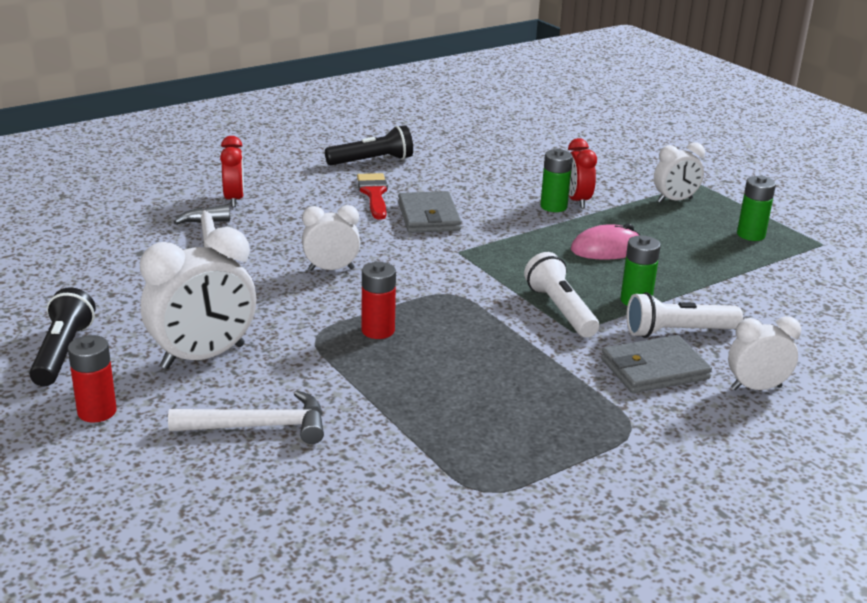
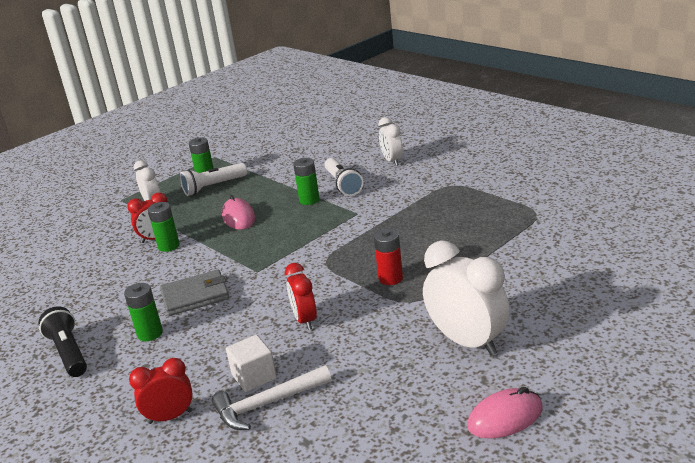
camera: 95 degrees left, 0 degrees up
black flashlight [29,287,96,386] -> pink mouse [467,387,543,439]
red battery [68,335,117,423] -> none
white hammer [168,391,324,444] -> none
white clock [302,205,360,271] -> red clock [285,263,317,330]
red brush [357,173,388,220] -> green battery [124,283,163,341]
white flashlight [524,252,599,338] -> white flashlight moved to [180,163,247,196]
grey wallet [601,335,712,393] -> none
none -> white cube [226,335,277,392]

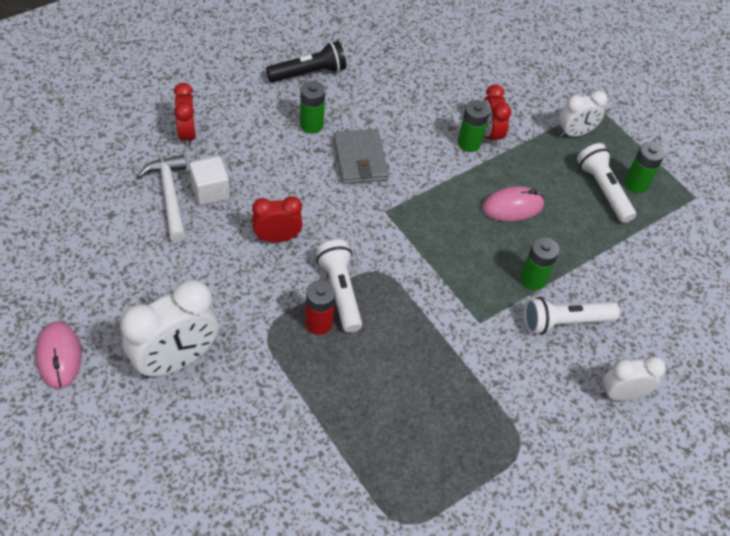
camera: 90 degrees right, 25 degrees up
none -> white flashlight [316,240,362,333]

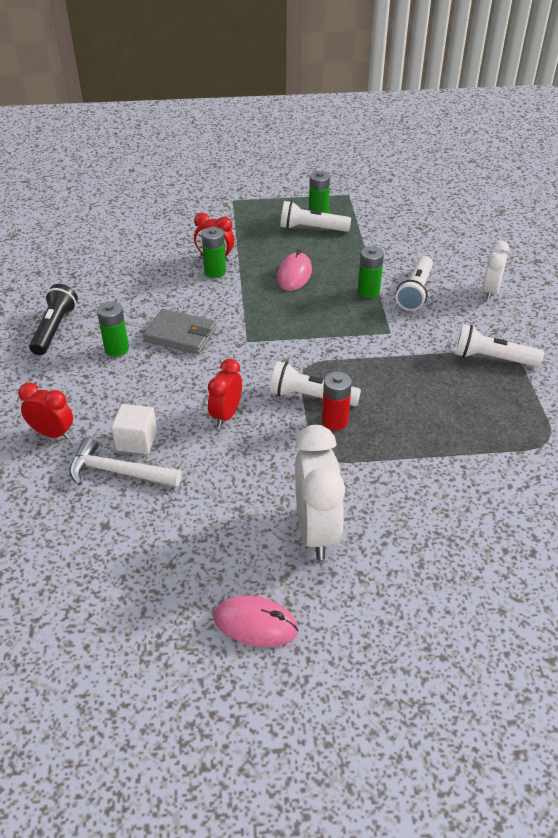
camera: 55 degrees left, 10 degrees down
white clock [559,90,608,137] -> none
none -> white flashlight [454,324,544,367]

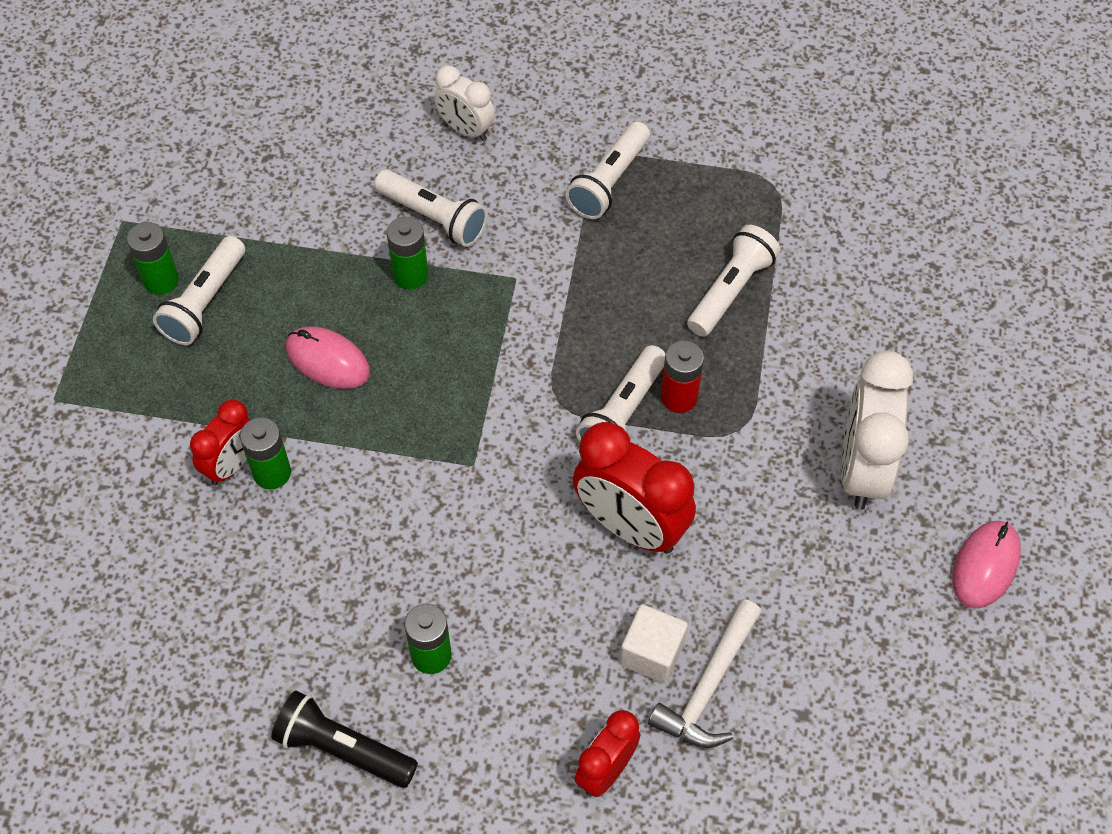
camera: 75 degrees left, 15 degrees up
grey wallet [143,309,217,354] -> none
red clock [208,359,242,427] -> red clock [573,422,696,554], size x1.69
white clock [295,425,345,560] -> white clock turned 90 degrees counterclockwise [841,351,913,510]
none -> white flashlight [687,225,780,337]

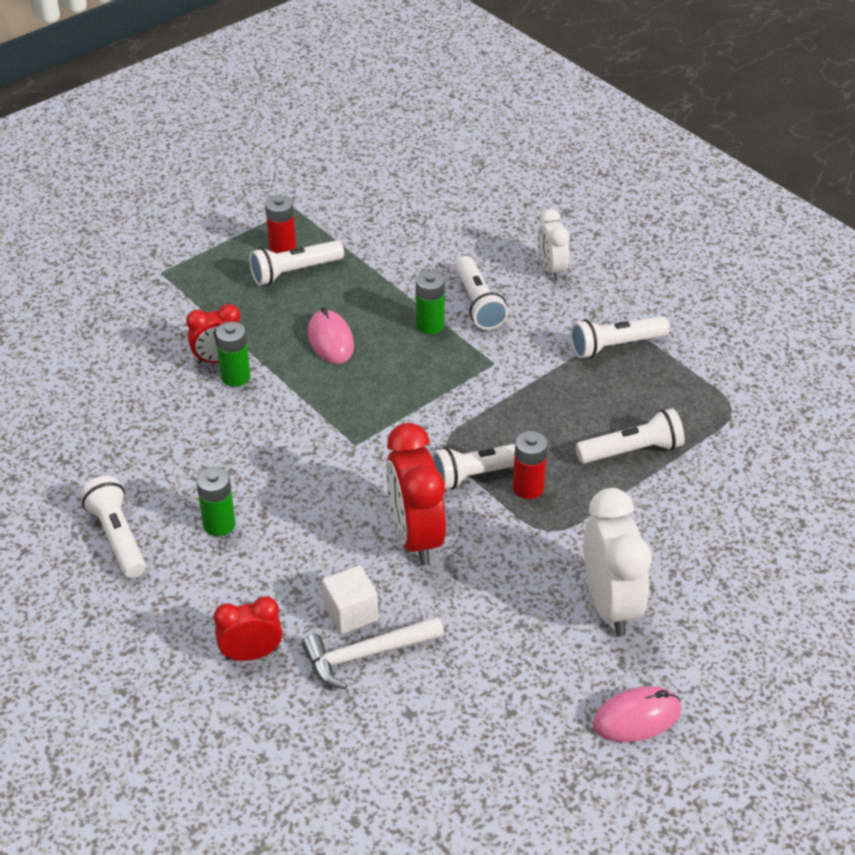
camera: 40 degrees right, 15 degrees down
green battery [127,222,179,295] -> red battery [265,195,296,253]
black flashlight [271,691,418,788] -> white flashlight [80,476,146,578]
white clock [841,351,913,510] -> white clock turned 120 degrees clockwise [584,488,652,636]

